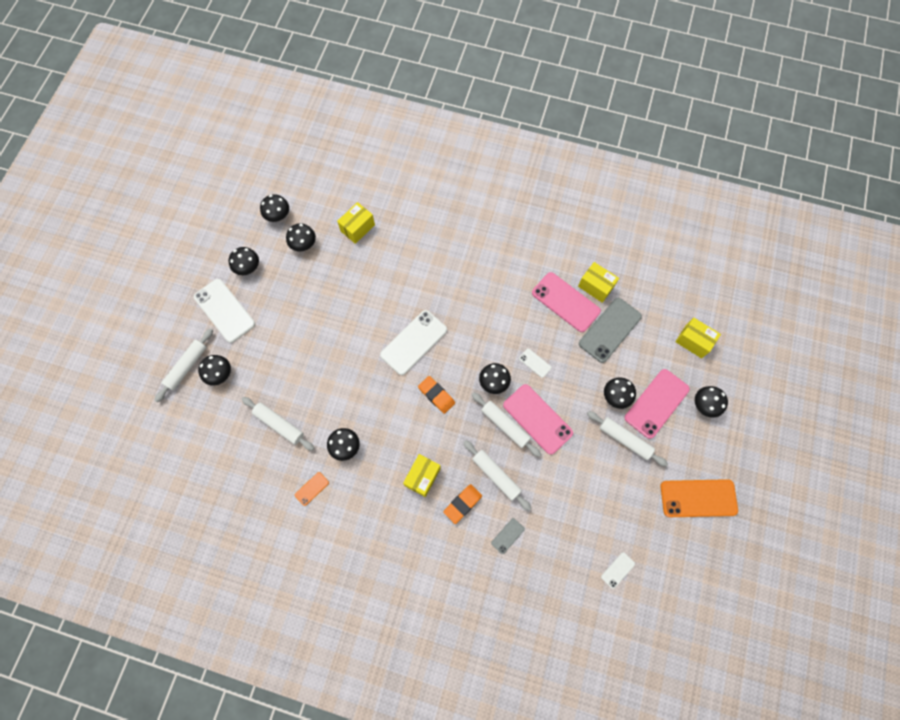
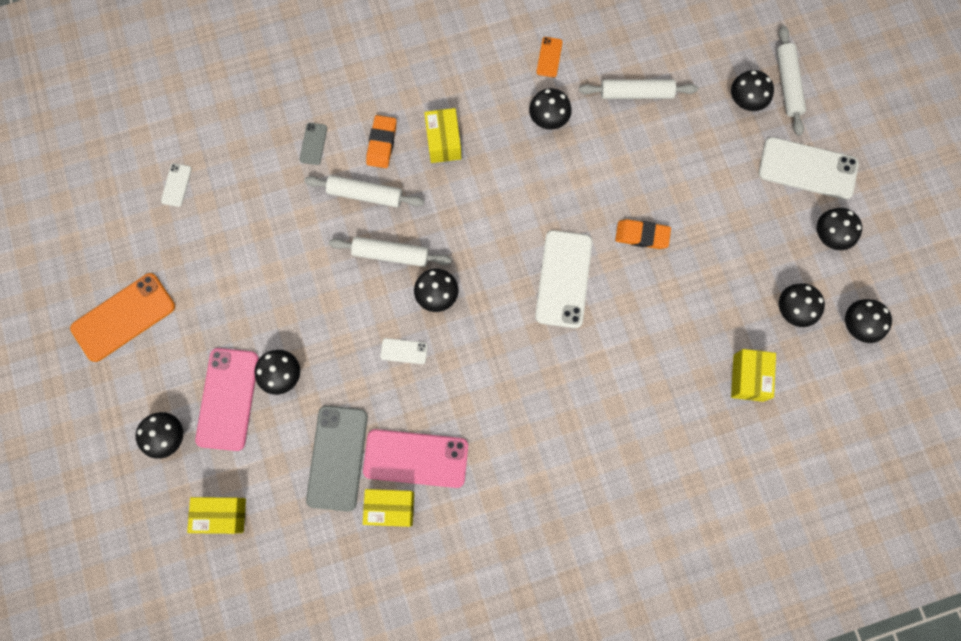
camera: 145 degrees right, 5 degrees up
orange eraser [418,376,455,414] -> orange eraser moved to [615,219,671,249]
pink phone [503,384,573,455] -> none
white rolling pin [587,411,668,467] -> none

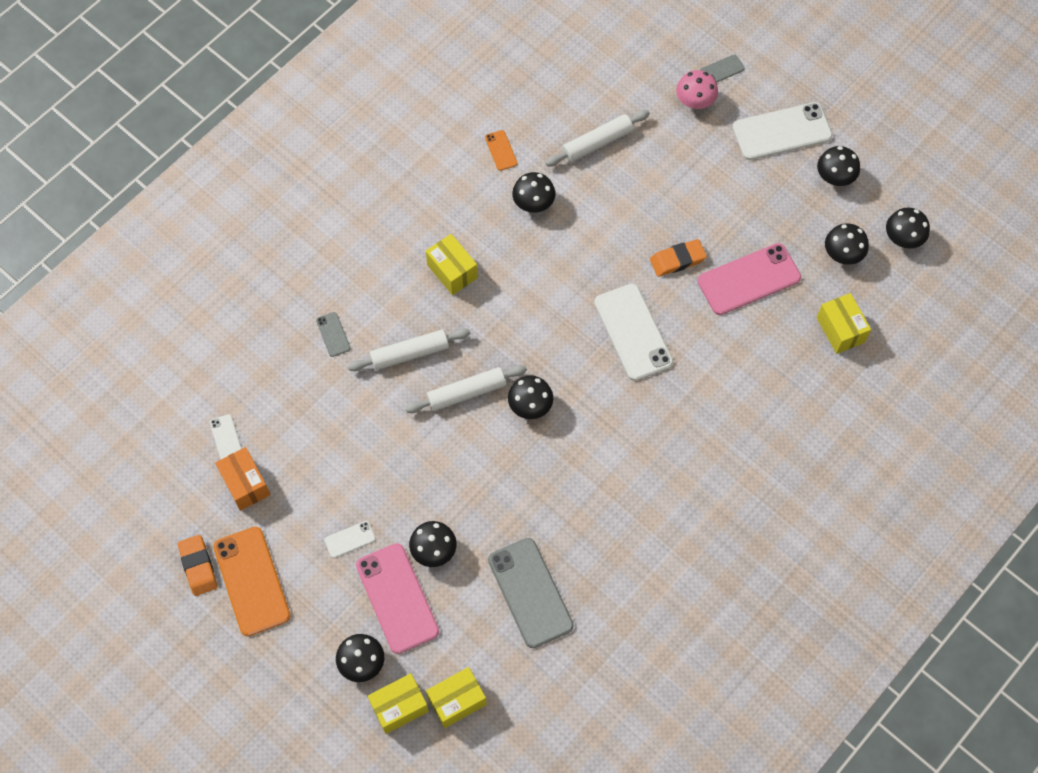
camera: 30 degrees left, 10 degrees down
orange phone [70,273,175,362] -> orange phone turned 45 degrees counterclockwise [213,527,291,636]
pink phone [363,429,468,488] -> pink phone moved to [698,243,801,315]
yellow box [363,489,414,527] -> yellow box moved to [367,673,429,734]
orange eraser [366,115,397,168] -> orange eraser moved to [178,535,218,596]
white phone [380,338,428,364] -> white phone moved to [325,521,376,558]
black mushroom [731,70,774,111] -> pink mushroom [676,70,718,109]
white rolling pin [777,26,806,136] -> grey phone [700,55,744,83]
none -> orange box [215,447,270,511]

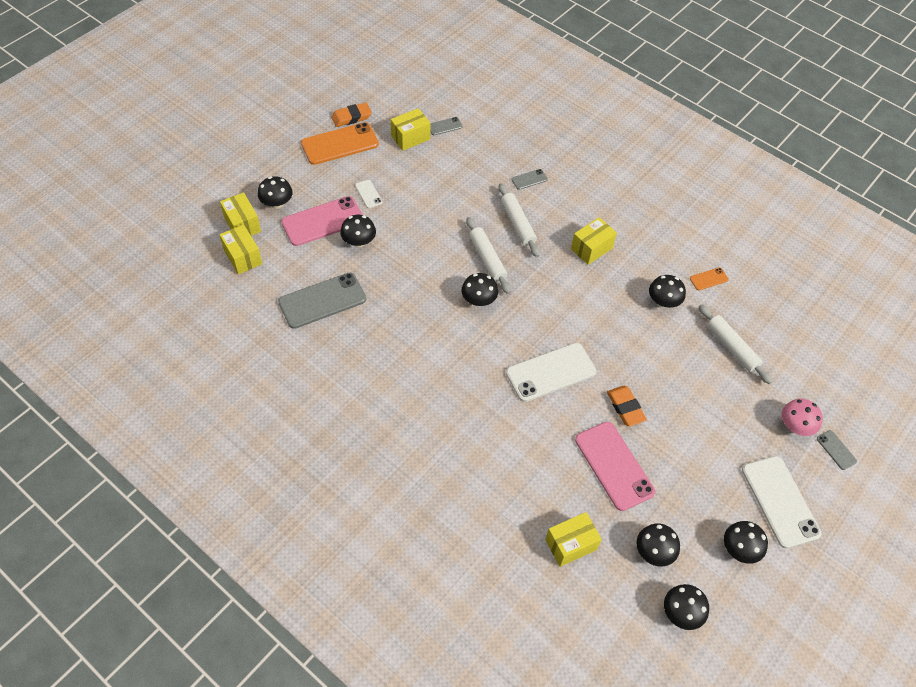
camera: 85 degrees right, 10 degrees down
white phone [210,414,242,459] -> grey phone [430,117,463,135]
orange box [215,447,270,511] -> yellow box [391,108,430,151]

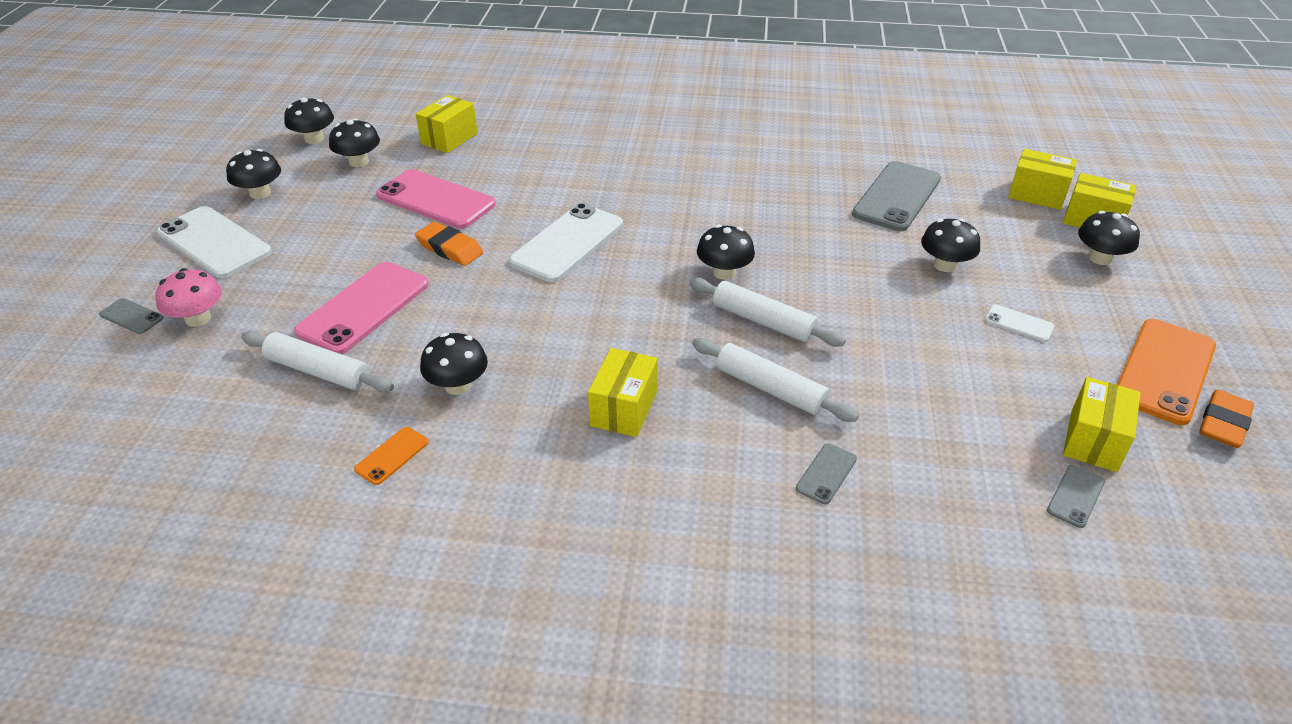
camera: 150 degrees right, 15 degrees down
pink phone [281,196,363,246] -> pink phone moved to [294,262,429,354]

